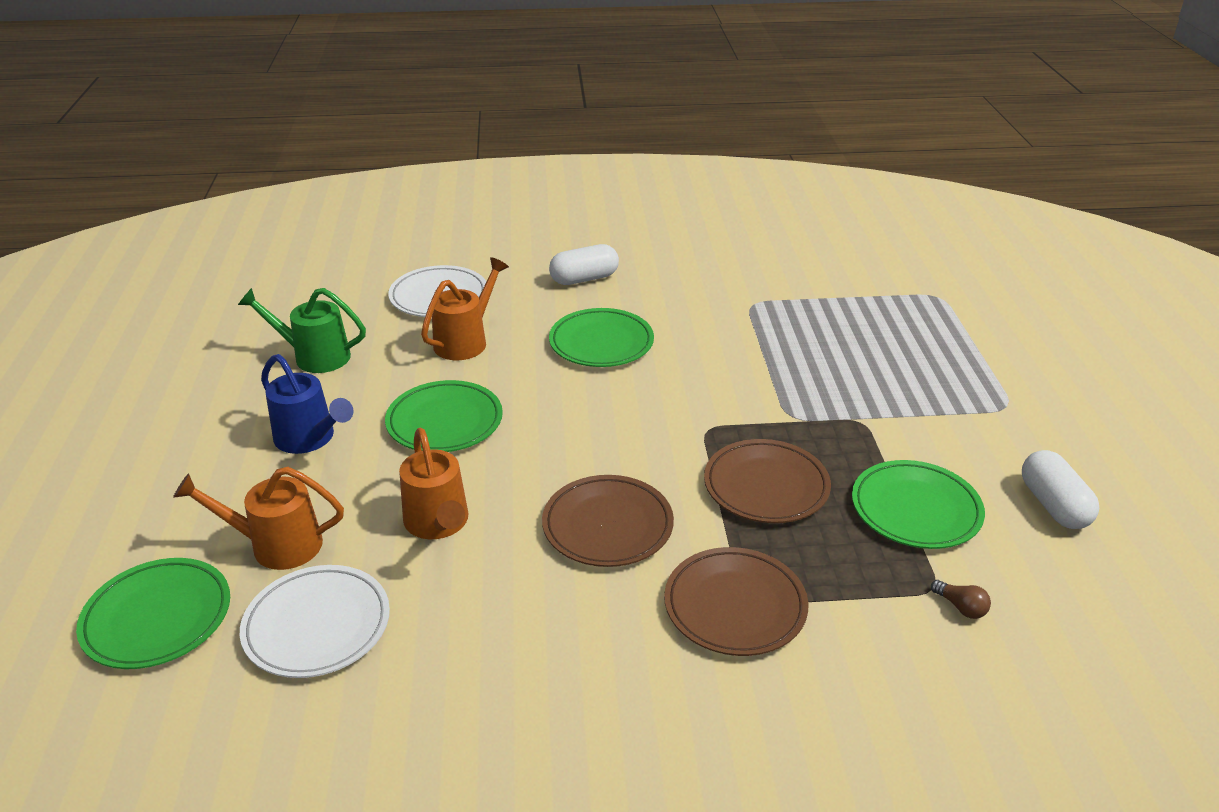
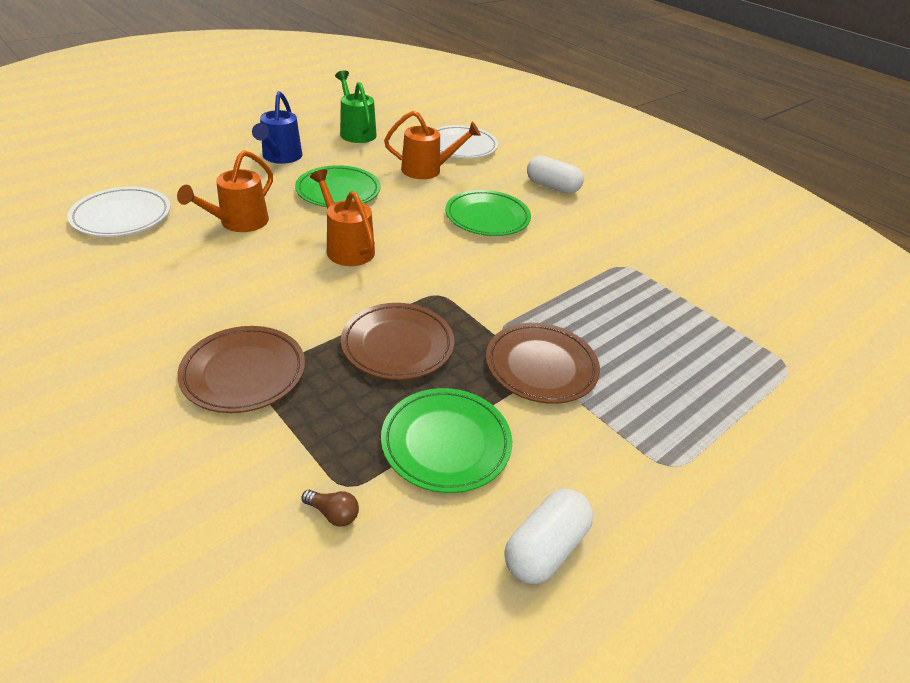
camera: 50 degrees right, 5 degrees up
green plate [76,558,230,669] -> none
orange watering can [173,467,344,570] -> orange watering can moved to [310,169,375,266]
brown plate [542,475,674,567] -> brown plate moved to [486,323,600,404]
brown light bulb [931,580,991,619] -> brown light bulb turned 75 degrees counterclockwise [302,490,359,527]

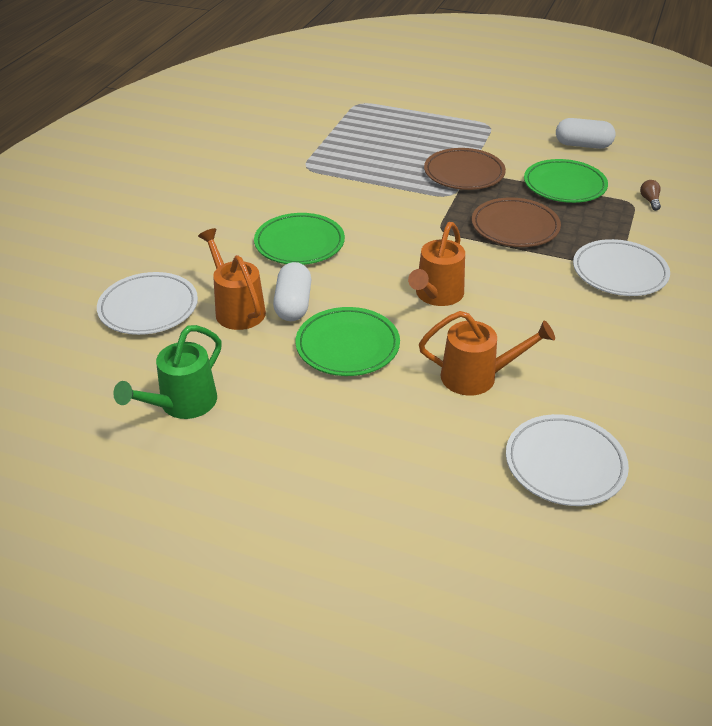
camera: 115 degrees left, 0 degrees up
brown plate [177,326,305,413] -> white plate [573,239,670,296]
blue watering can [252,91,302,164] -> none
white capsule [527,155,584,194] -> white capsule moved to [273,262,312,321]

